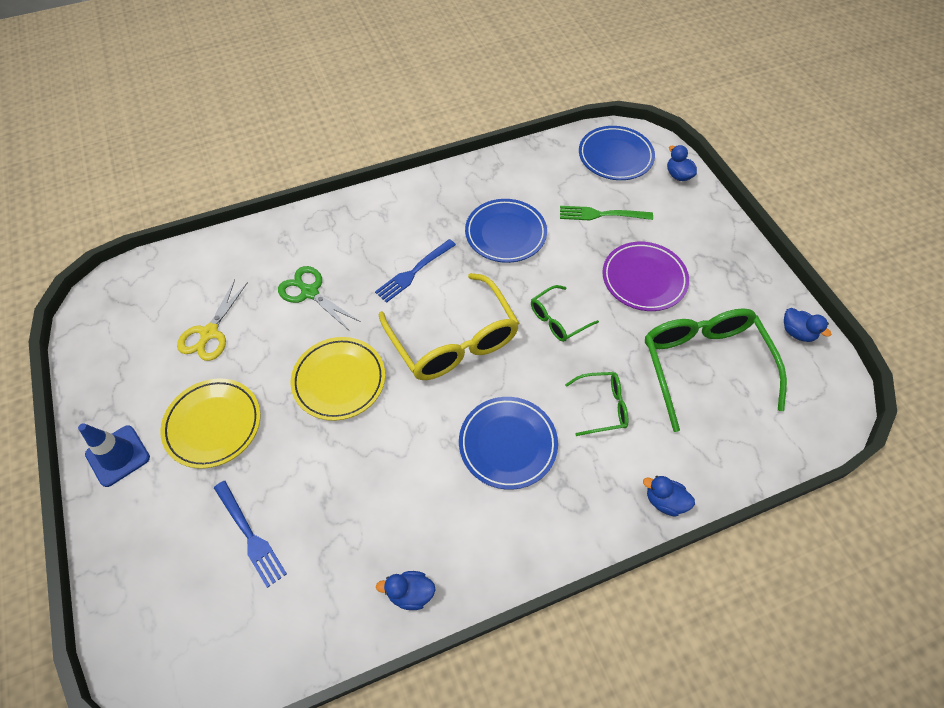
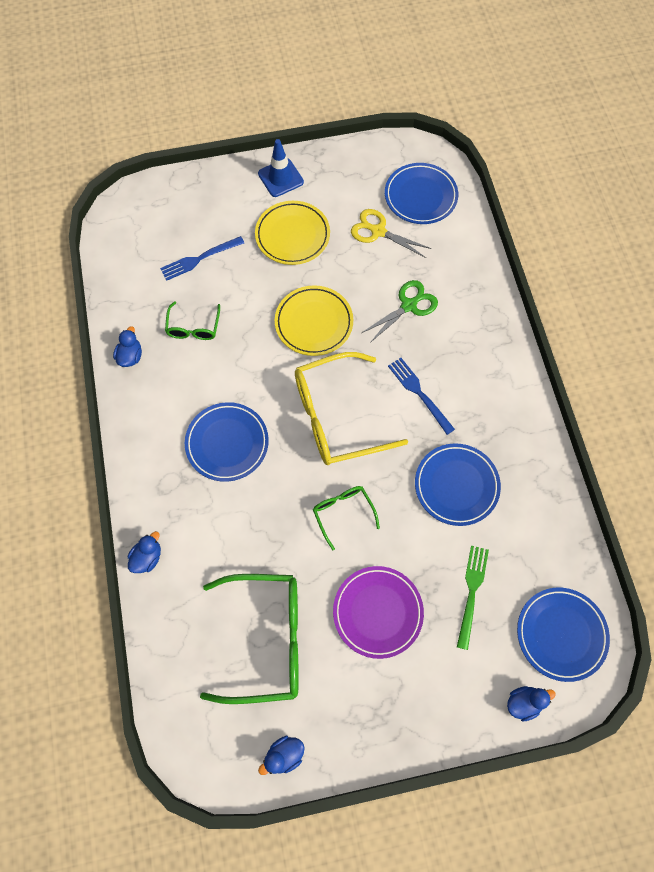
camera: 100 degrees right, 10 degrees up
green glasses [565,372,629,436] -> green glasses moved to [165,301,220,340]
none -> blue plate [385,163,458,224]

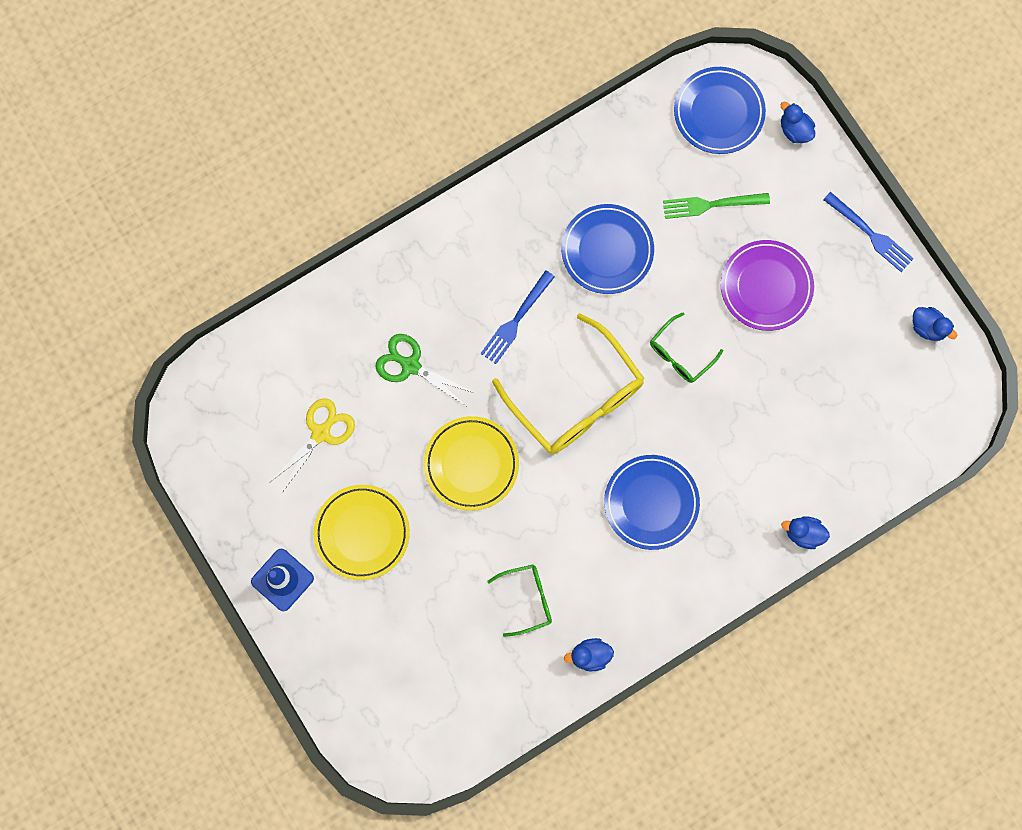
camera: 110 degrees left, 10 degrees up
blue fork [160,236,244,281] -> blue fork moved to [823,192,914,272]
green glasses [200,574,299,704] -> none
yellow scissors [351,209,432,258] -> yellow scissors turned 150 degrees counterclockwise [269,398,355,493]
blue plate [385,163,458,224] -> none

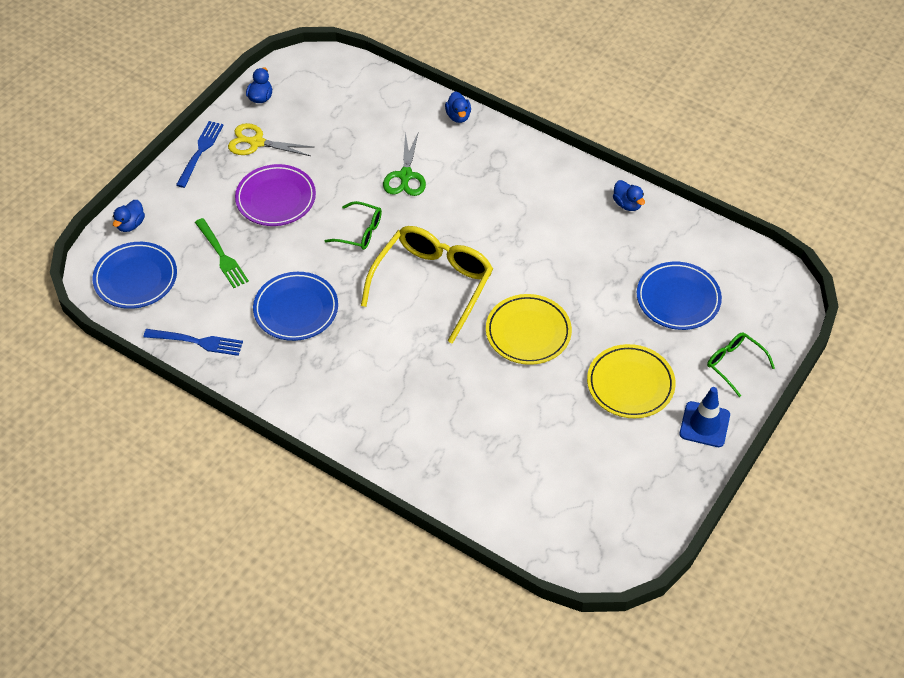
camera: 115 degrees left, 25 degrees down
yellow scissors [269,398,355,493] -> yellow scissors moved to [228,123,313,156]
green scissors [375,334,474,406] -> green scissors moved to [383,131,426,196]
blue fork [481,270,555,364] -> blue fork moved to [143,329,243,356]
green glasses [487,565,552,637] -> green glasses moved to [707,332,775,397]
blue plate [604,455,700,550] -> blue plate moved to [637,262,722,330]

